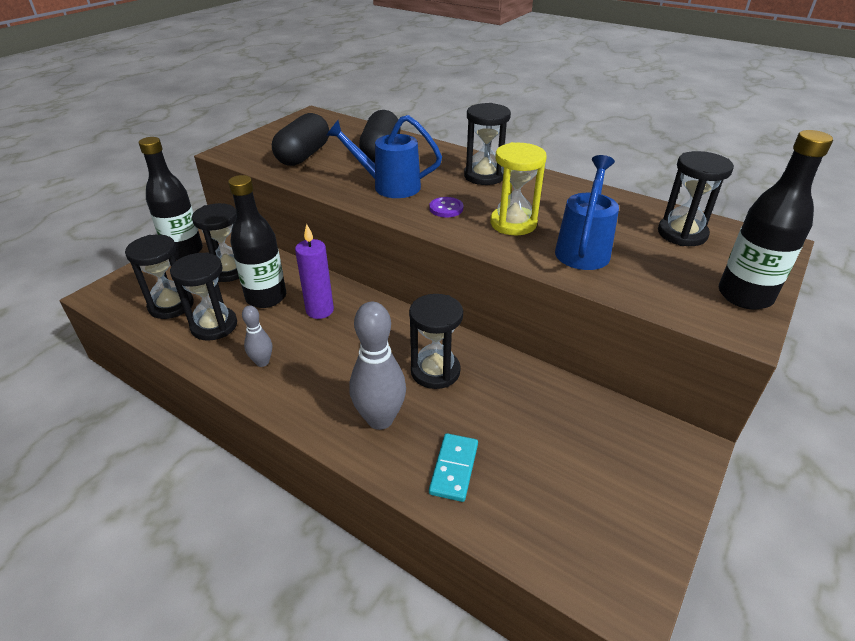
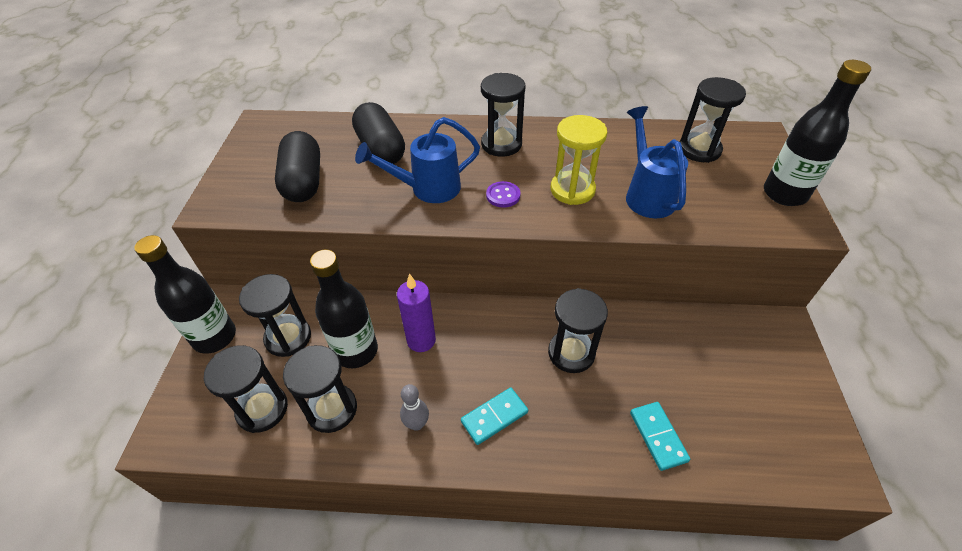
camera: 30 degrees left, 10 degrees up
grey bowling pin [349,302,406,430] -> none
none -> turquoise domino [461,388,528,445]

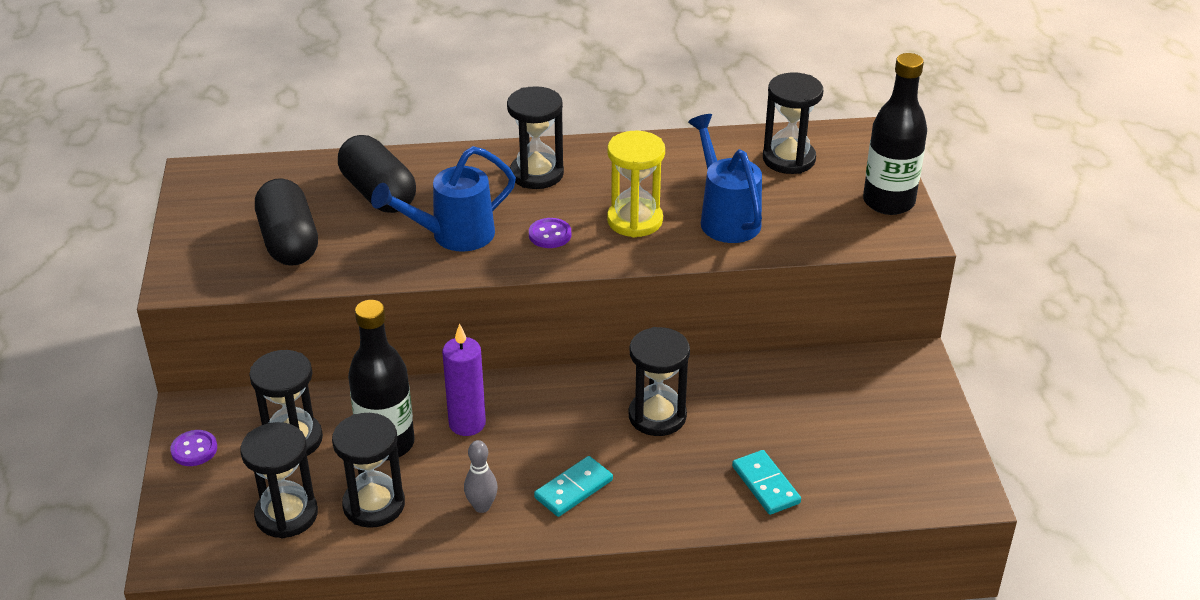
camera: 10 degrees left, 10 degrees down
black bottle [134,235,236,354] -> purple button [170,430,217,466]

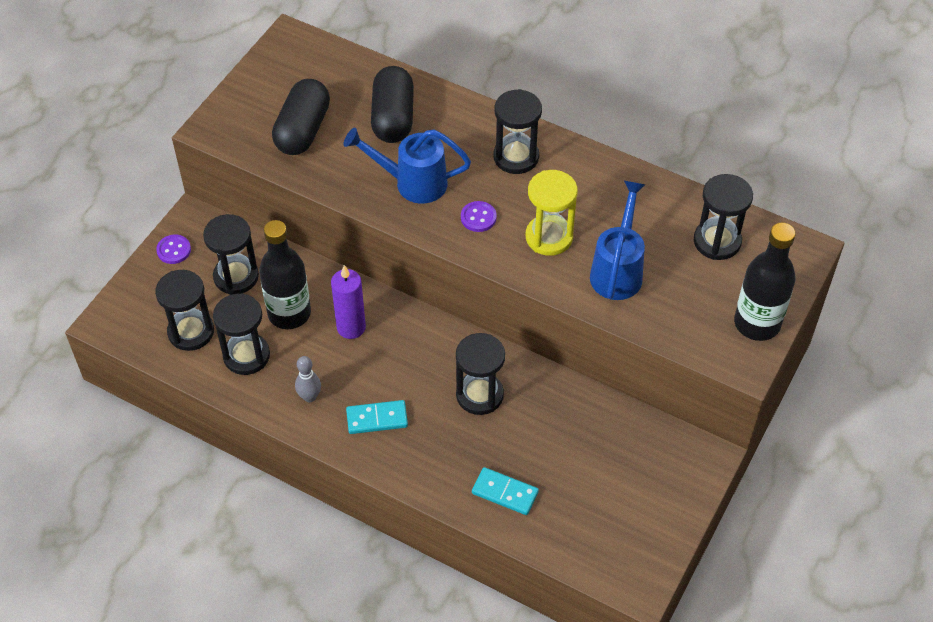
camera: 35 degrees right, 15 degrees up
turquoise domino [732,450,801,515] -> turquoise domino turned 75 degrees counterclockwise [472,467,539,515]

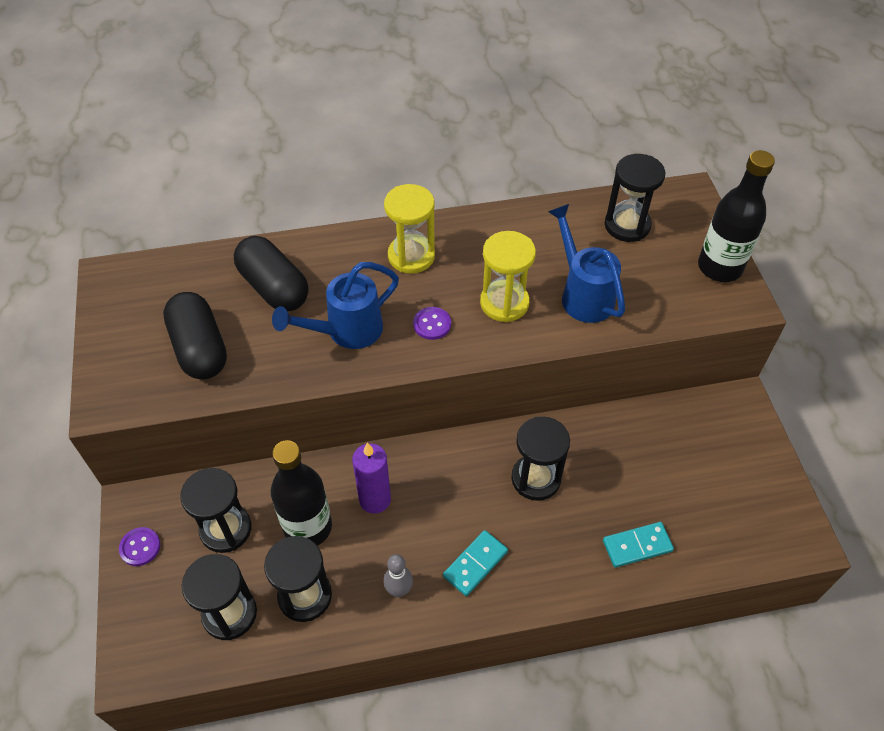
camera: 40 degrees left, 0 degrees up
black hourglass [493,89,542,174] -> yellow hourglass [384,184,435,274]

